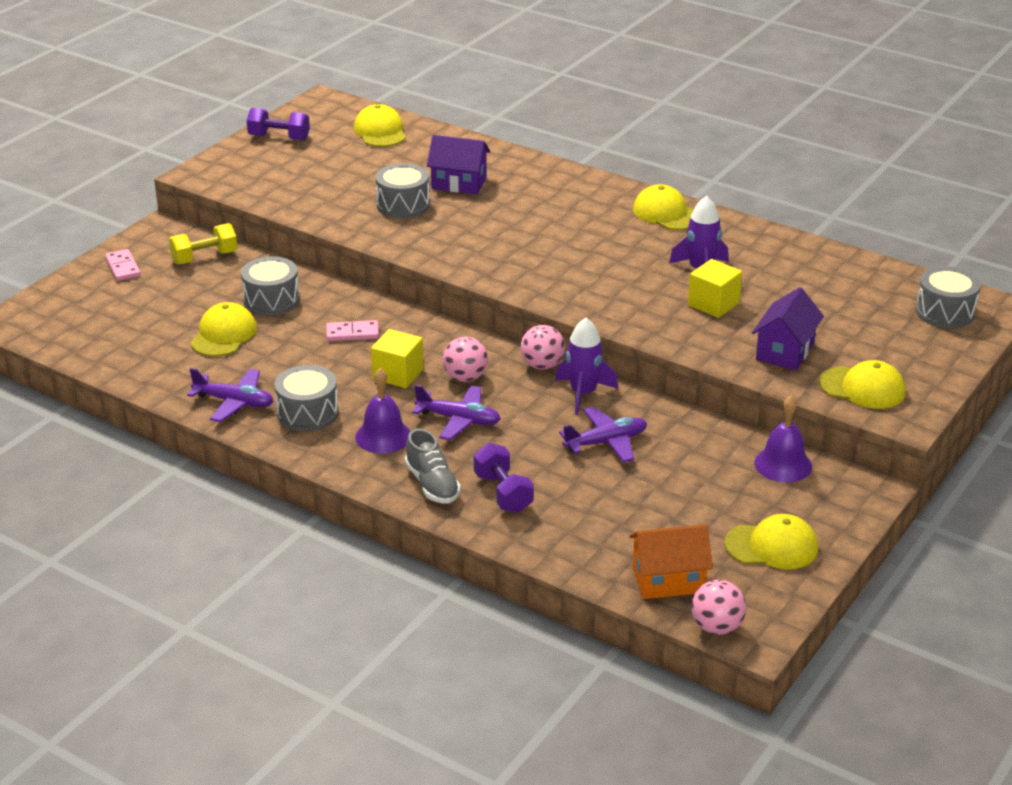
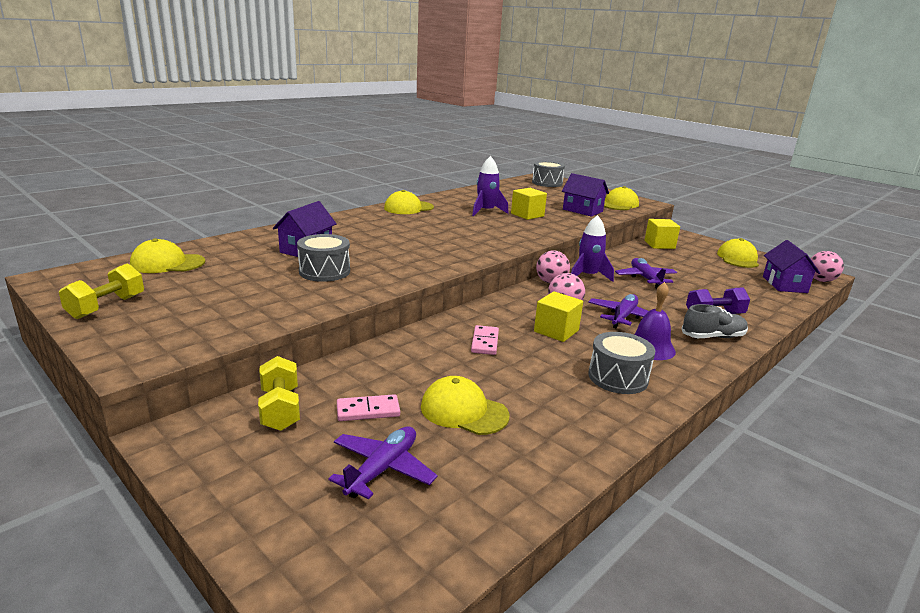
camera: 80 degrees left, 10 degrees down
pink domino [105,249,141,281] -> pink domino moved to [337,394,400,421]
purple plane [187,368,273,422] -> purple plane moved to [329,426,438,499]
grey drum [241,256,300,315] -> none
purple dumbbell [247,108,310,141] -> yellow dumbbell [59,263,144,319]
orange house [629,524,713,599] -> purple house [763,240,820,293]
purple bell [754,395,812,483] -> yellow cube [644,219,680,249]

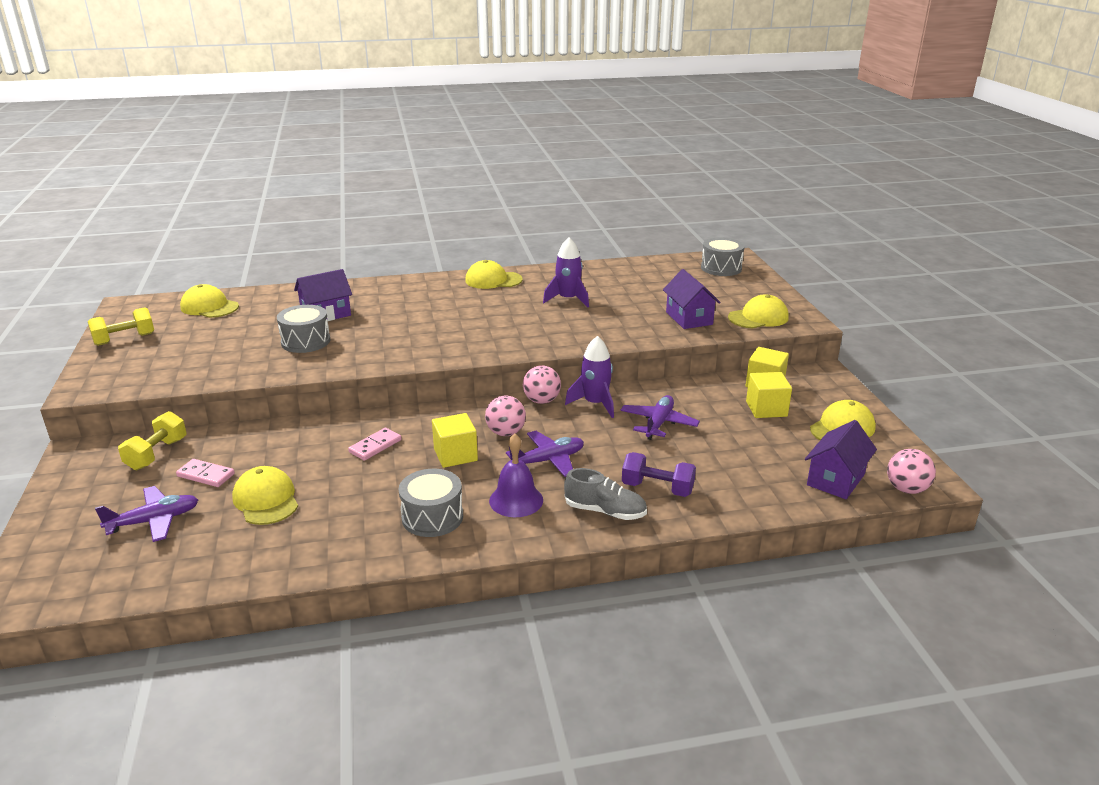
camera: 35 degrees right, 5 degrees up
yellow cube [511,188,547,220] -> yellow cube moved to [746,372,792,418]

